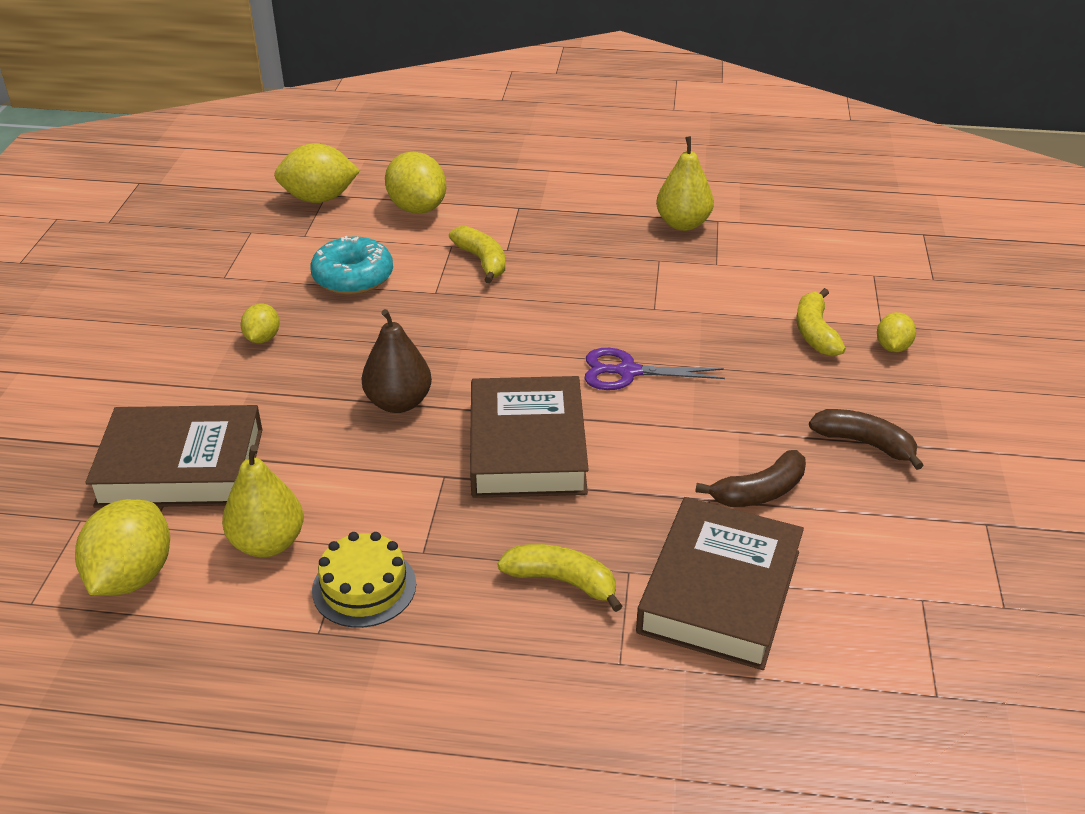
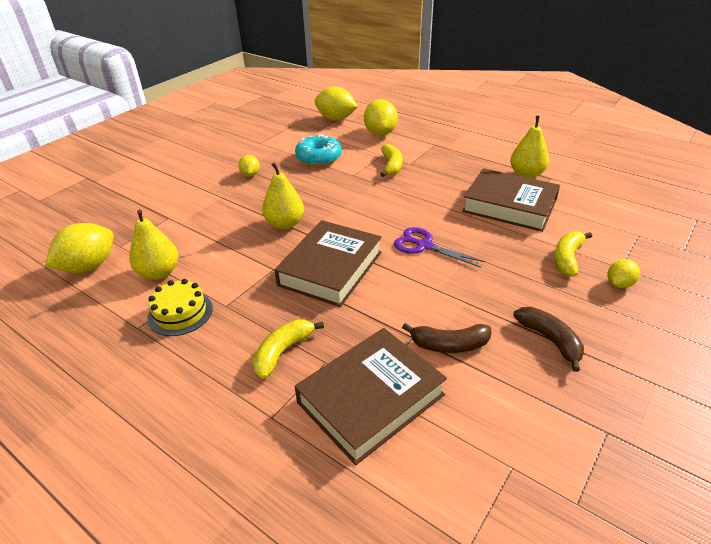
camera: 30 degrees right, 0 degrees up
brown book [85,405,263,508] -> brown book moved to [462,168,560,232]
yellow lemon [241,304,280,343] -> yellow lemon turned 45 degrees counterclockwise [238,155,260,177]
brown pear [362,309,432,413] -> yellow pear [262,163,304,230]
yellow banana [498,544,622,612] -> yellow banana turned 105 degrees counterclockwise [253,320,324,379]

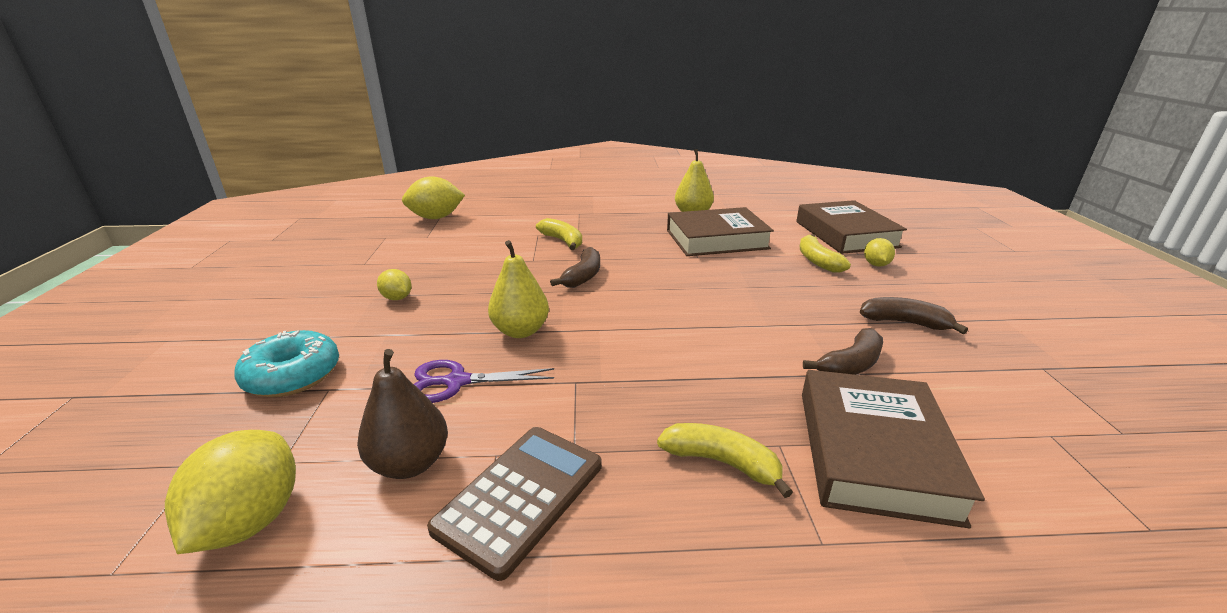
camera: 40 degrees left, 10 degrees down
yellow pear [129,209,178,280] -> brown pear [357,349,448,479]
yellow cake [147,279,213,336] -> brown calculator [427,427,602,581]
yellow banana [253,320,324,379] -> yellow banana turned 120 degrees clockwise [657,423,793,498]
brown book [274,220,382,307] -> brown book moved to [796,200,907,254]
turquoise donut [295,134,342,166] -> turquoise donut moved to [234,330,339,397]
yellow lemon [364,99,398,136] -> none
purple scissors [394,227,486,268] -> purple scissors moved to [414,360,554,403]
none -> brown banana [550,247,600,288]

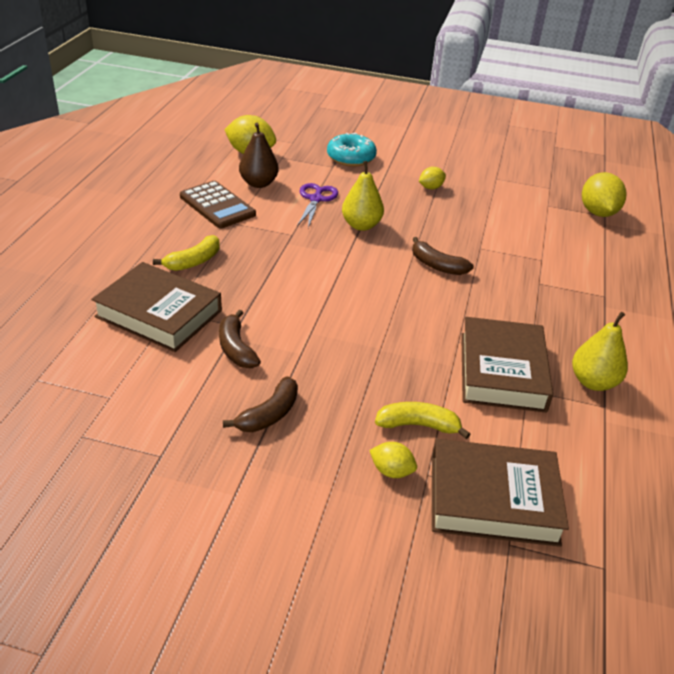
camera: 105 degrees right, 10 degrees up
yellow banana [536,218,582,250] -> none

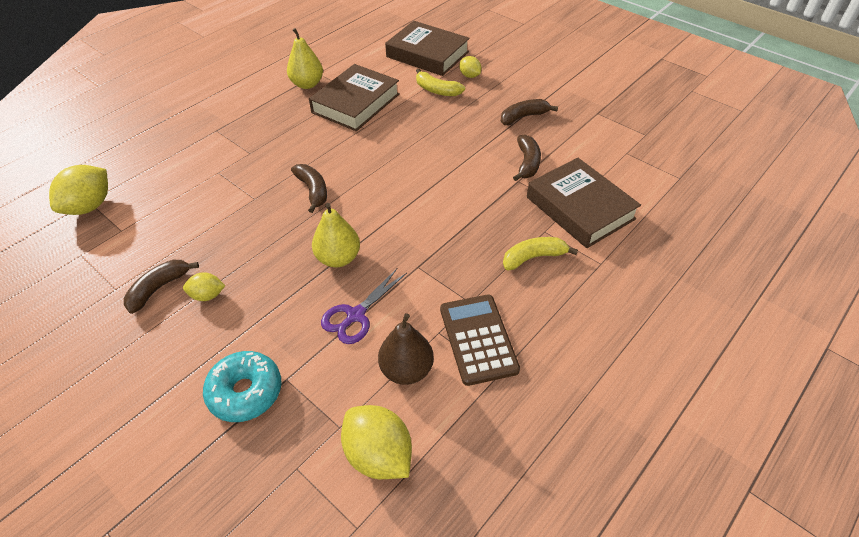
camera: 150 degrees left, 10 degrees up
none -> brown banana [124,260,199,314]

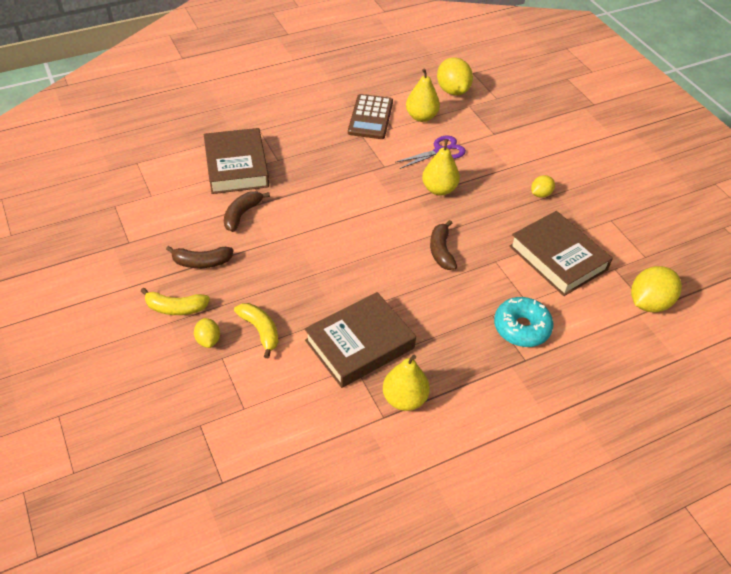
camera: 160 degrees left, 0 degrees up
brown banana [124,260,199,314] -> none
yellow lemon [183,272,225,301] -> yellow lemon turned 60 degrees counterclockwise [531,175,555,198]
turquoise donut [203,351,282,422] -> turquoise donut moved to [494,297,553,347]
brown pear [378,313,434,385] -> yellow pear [406,68,440,122]
brown book [385,21,470,76] -> brown book moved to [509,211,613,296]
yellow banana [503,237,578,270] -> yellow banana moved to [141,288,210,315]

